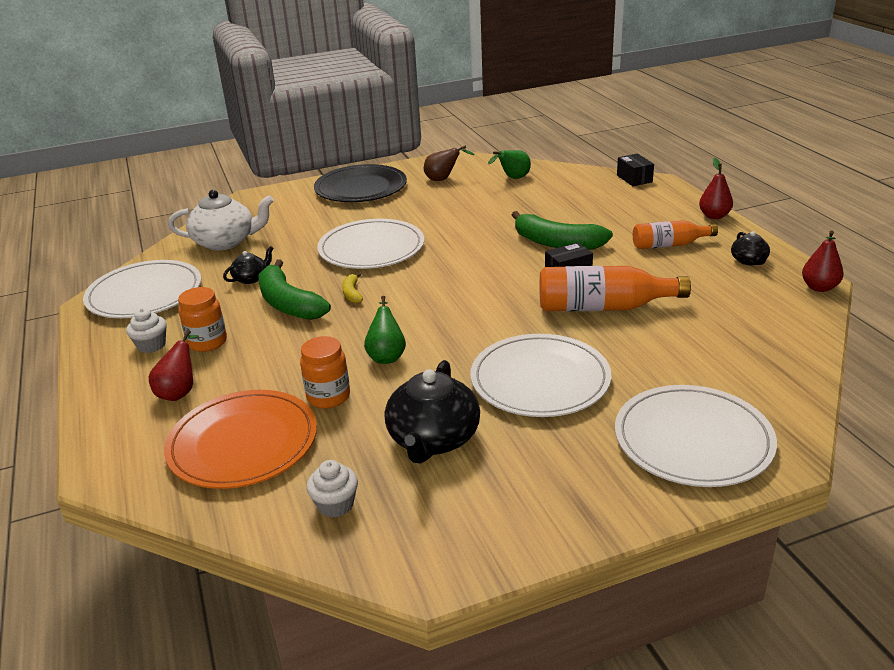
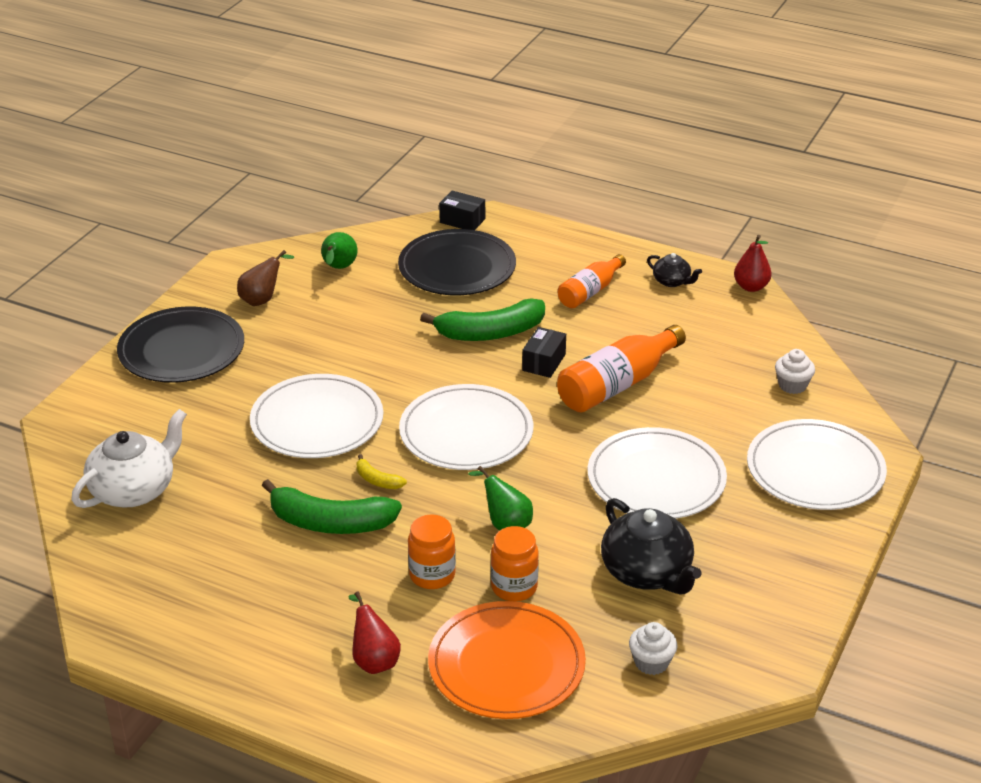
camera: 45 degrees left, 5 degrees up
white plate [83,260,201,318] -> white plate moved to [399,384,533,470]
white cupcake [126,308,167,353] -> white cupcake moved to [775,349,815,394]
orange jar [178,287,227,352] -> orange jar moved to [408,514,456,589]
black teapot [223,246,274,284] -> none
red pear [699,158,733,219] -> none
none -> black plate [398,229,516,295]

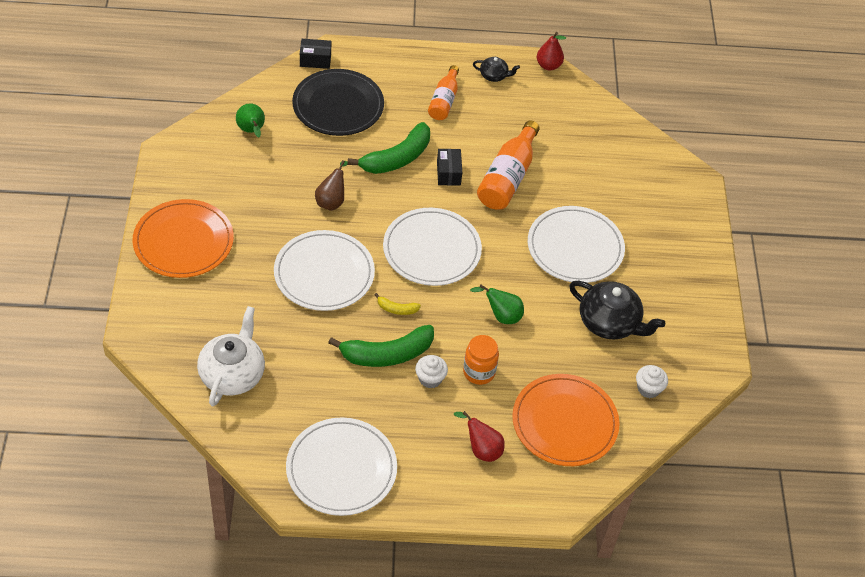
camera: 30 degrees left, 15 degrees up
black plate [117,307,244,383] -> orange plate [133,199,234,278]
brown pear [237,250,294,306] -> brown pear moved to [315,160,348,211]
orange jar [491,526,539,602] -> none
white plate [747,419,887,510] -> white plate moved to [286,417,397,516]
white cupcake [775,349,815,394] -> white cupcake moved to [415,355,448,388]

